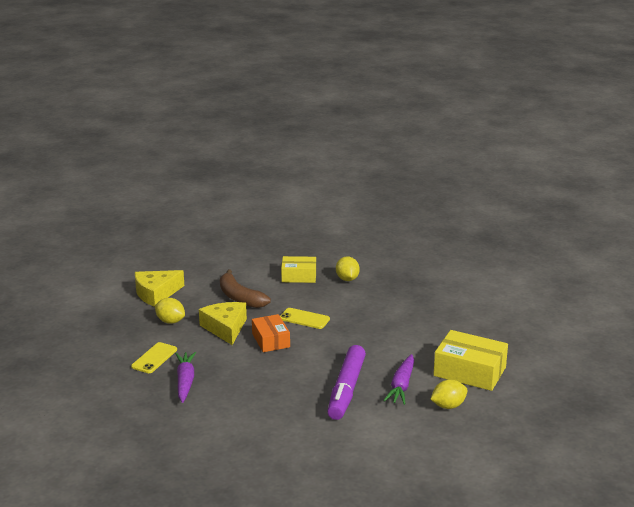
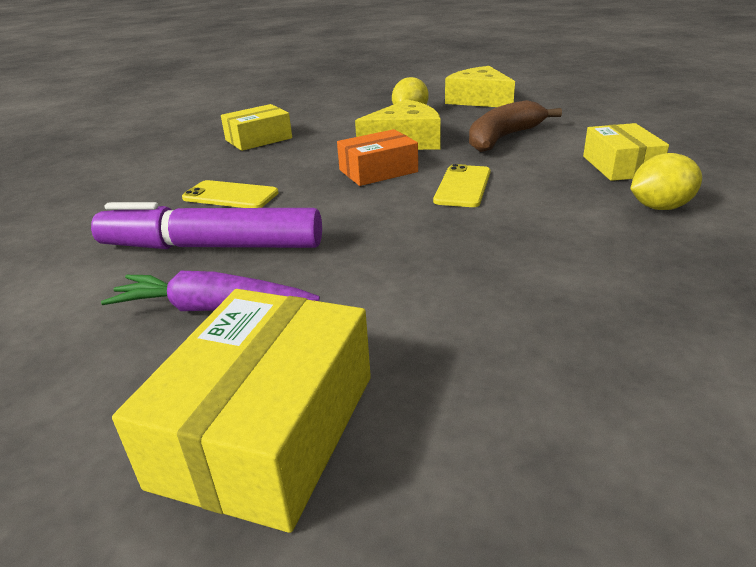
camera: 85 degrees right, 5 degrees up
yellow phone [131,342,177,373] -> yellow phone moved to [182,180,279,208]
purple carrot [175,352,196,403] -> yellow box [221,104,292,151]
yellow lemon [430,379,468,409] -> none

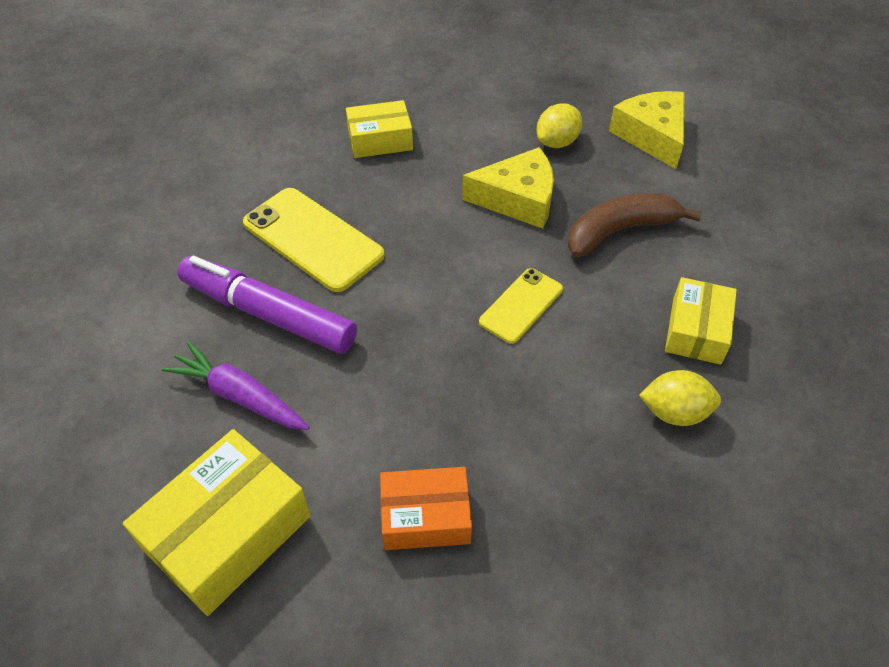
camera: 20 degrees right, 20 degrees up
yellow phone [182,180,279,208] -> yellow phone [243,188,385,292], size x1.67
orange box [337,129,418,186] -> orange box moved to [380,467,472,550]

